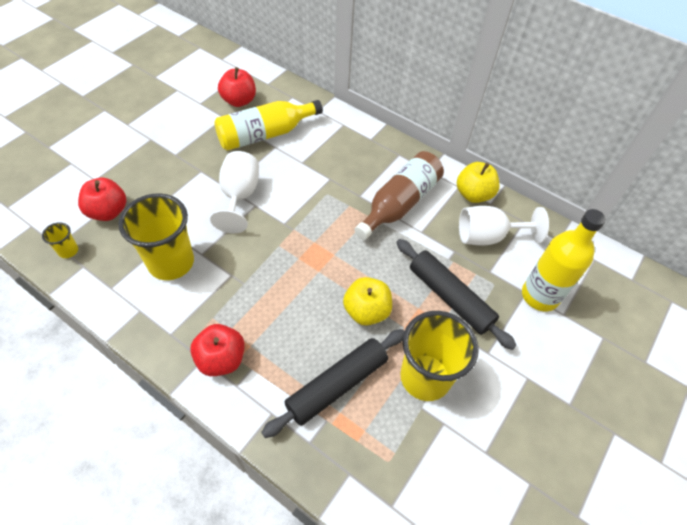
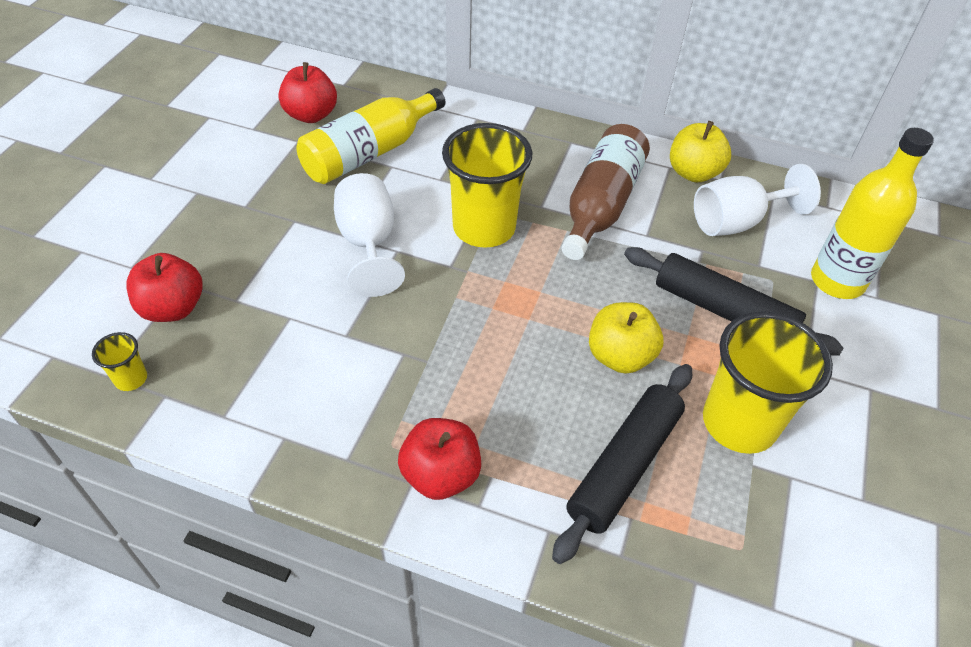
camera: 15 degrees left, 5 degrees down
yellow cup [118,193,194,280] -> yellow cup moved to [442,123,532,248]

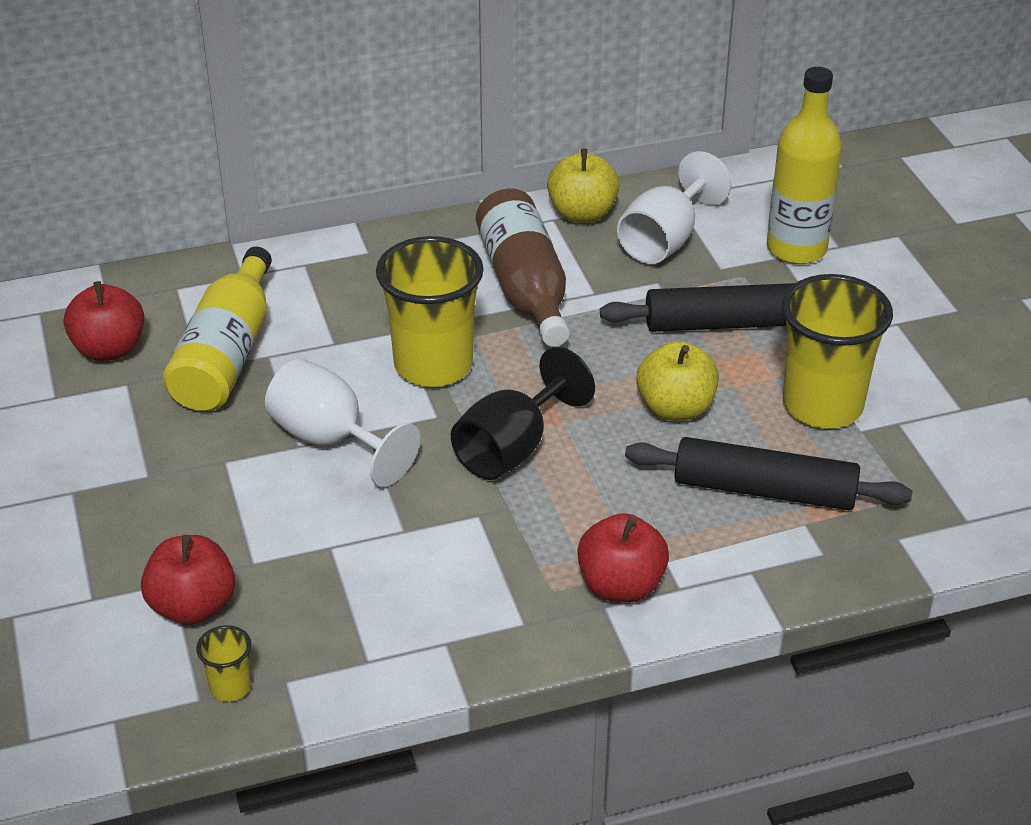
camera: 35 degrees left, 10 degrees down
black rolling pin [552,364,692,564] -> black rolling pin turned 75 degrees counterclockwise [625,437,912,510]
none -> black goblet [451,347,595,480]

